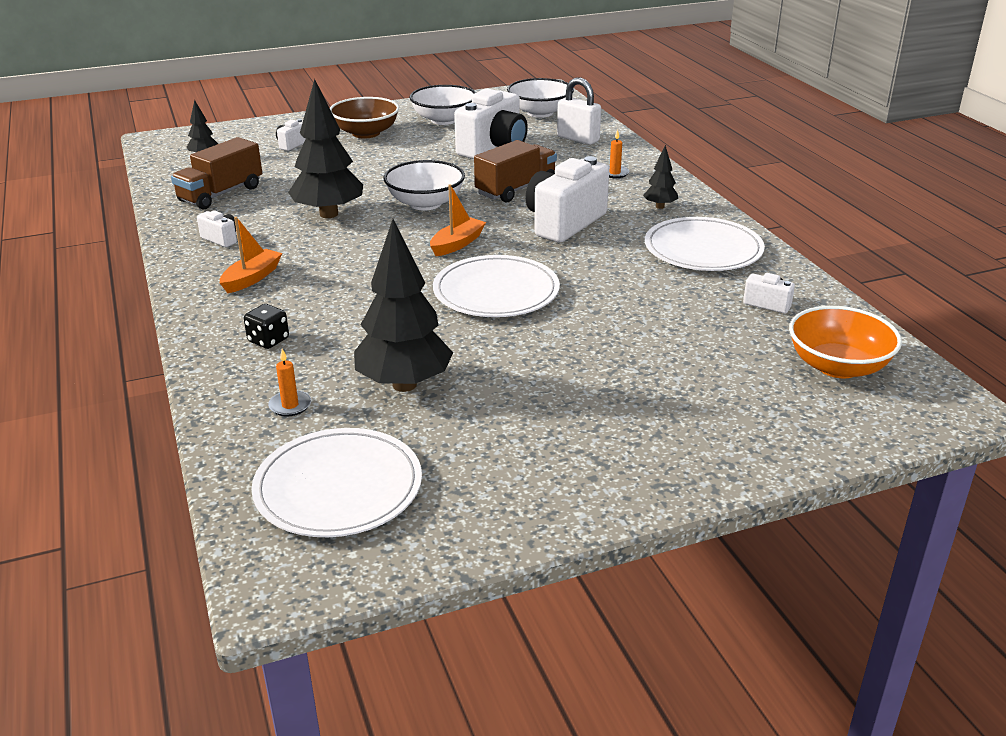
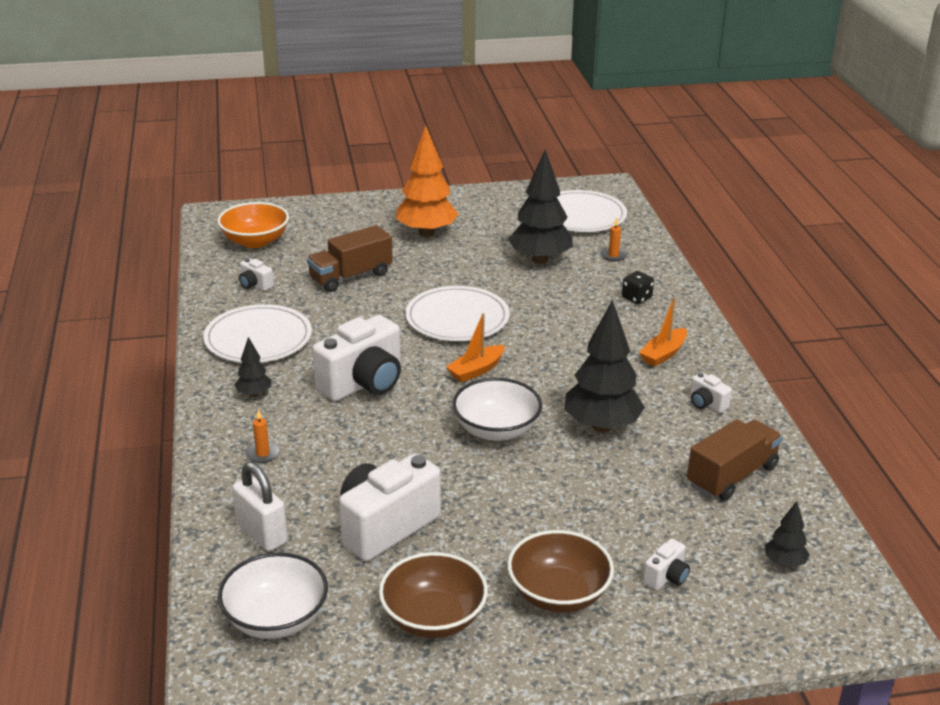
camera: 170 degrees left, 0 degrees up
white bowl [409,85,476,125] -> brown bowl [379,552,488,638]
brown truck [474,140,557,202] -> brown truck moved to [307,225,393,292]
none -> orange tree [396,125,458,237]

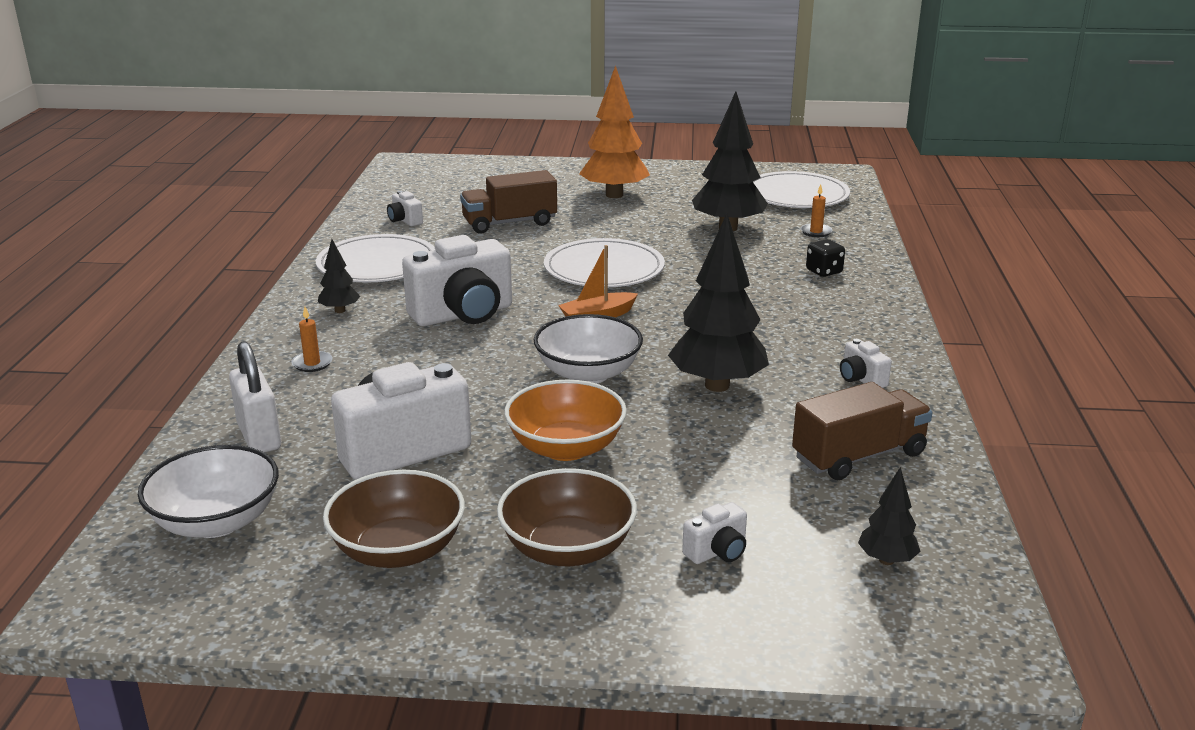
camera: 15 degrees right, 5 degrees down
orange bowl [217,202,289,248] -> orange bowl moved to [504,380,627,461]
orange boat [639,298,687,367] -> none

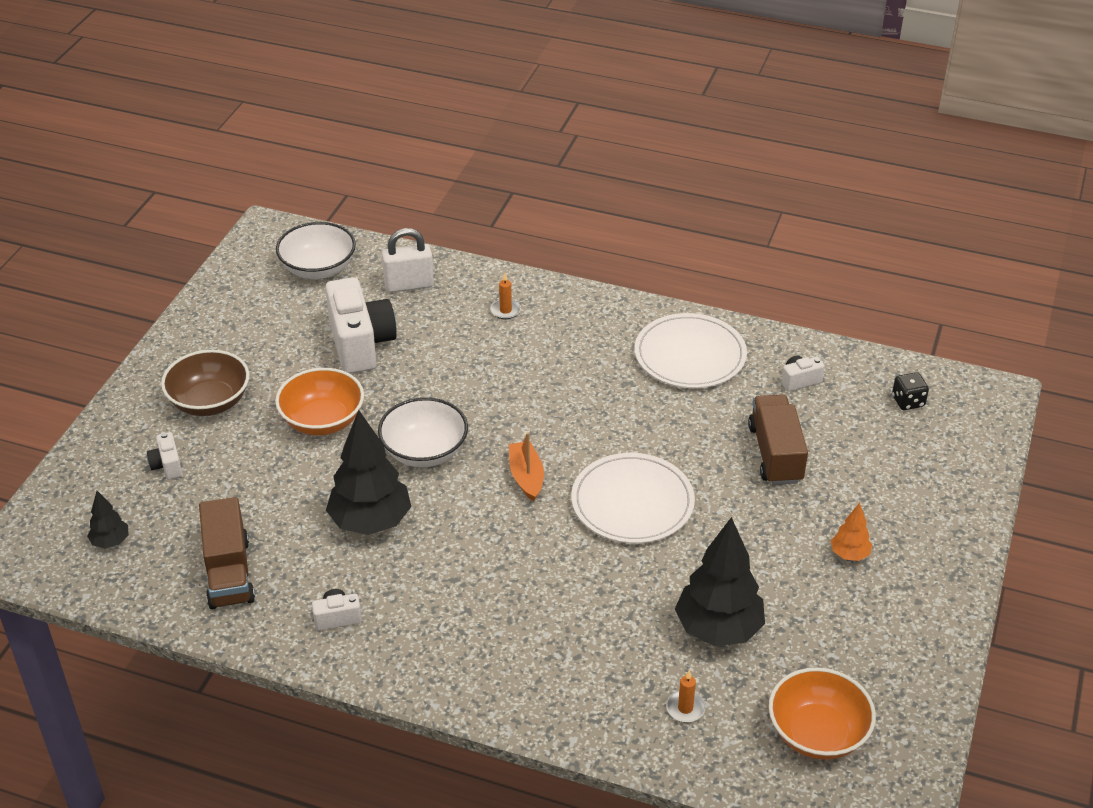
camera: 105 degrees right, 15 degrees up
black tree [318,239,360,313] -> none
brown bowl [323,470,465,568] -> none
white camera [402,235,512,326] -> none
orange tree [579,65,650,198] -> orange tree [831,503,872,561], size x0.48
white plate [753,171,850,208] -> orange bowl [769,668,876,760]
black dice [806,239,845,277] -> black dice moved to [892,372,929,410]

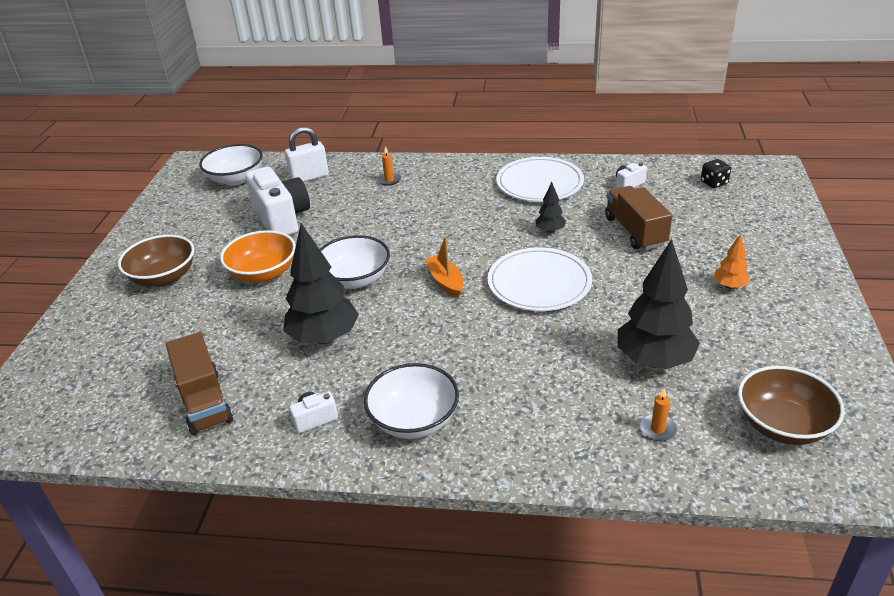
camera: 10 degrees left, 5 degrees down
black tree [87,491,129,549] -> black tree moved to [535,182,566,233]
white camera [147,432,182,479] -> none
orange bowl [769,668,876,760] -> brown bowl [738,366,845,445]
none -> white bowl [364,363,459,439]

